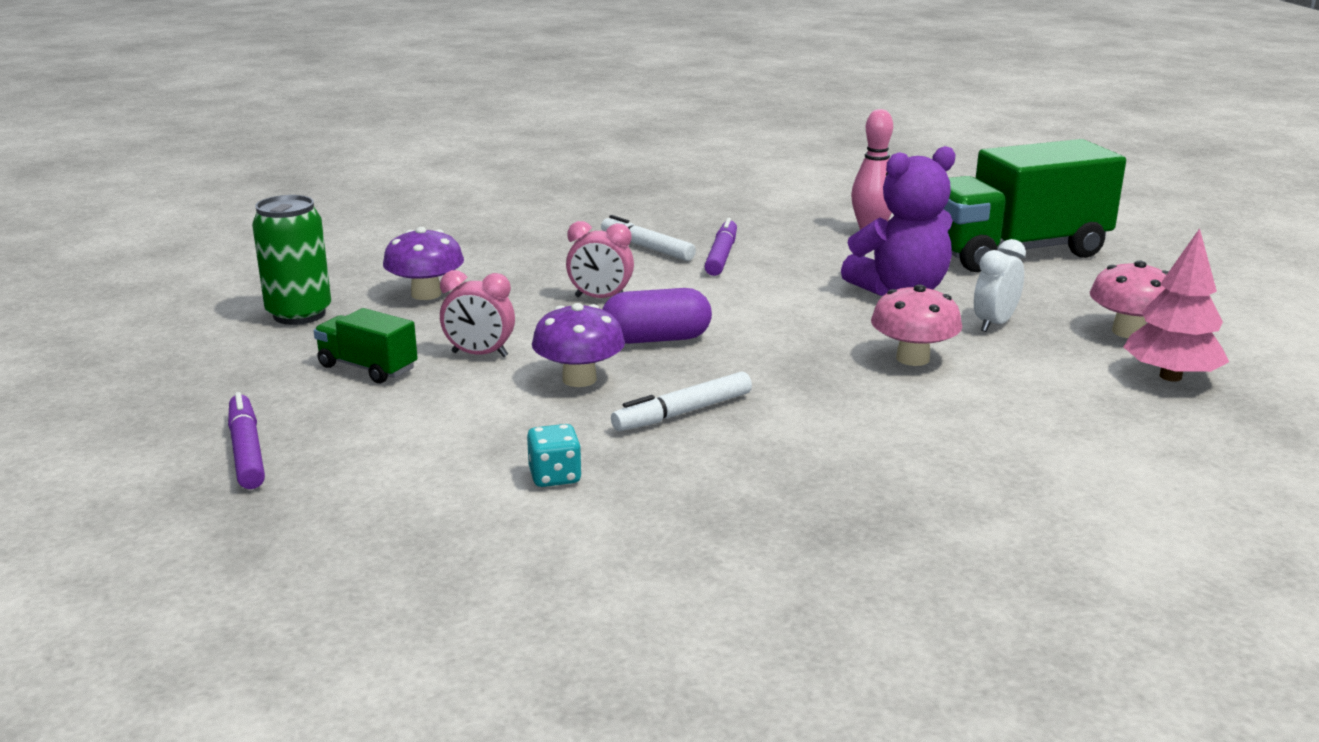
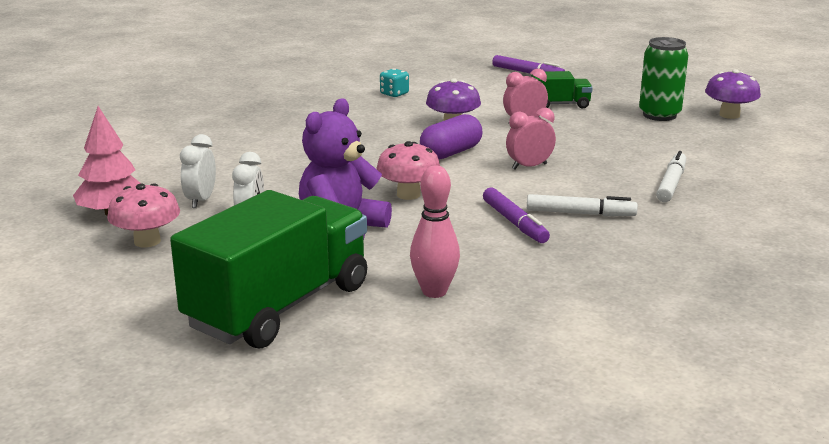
camera: 145 degrees right, 0 degrees up
purple mushroom [383,227,464,300] -> purple mushroom moved to [705,69,761,119]
white marker [611,371,752,431] -> white marker moved to [656,151,686,202]
pink mushroom [871,284,962,366] -> pink mushroom moved to [376,141,440,200]
none -> white clock [180,134,216,208]

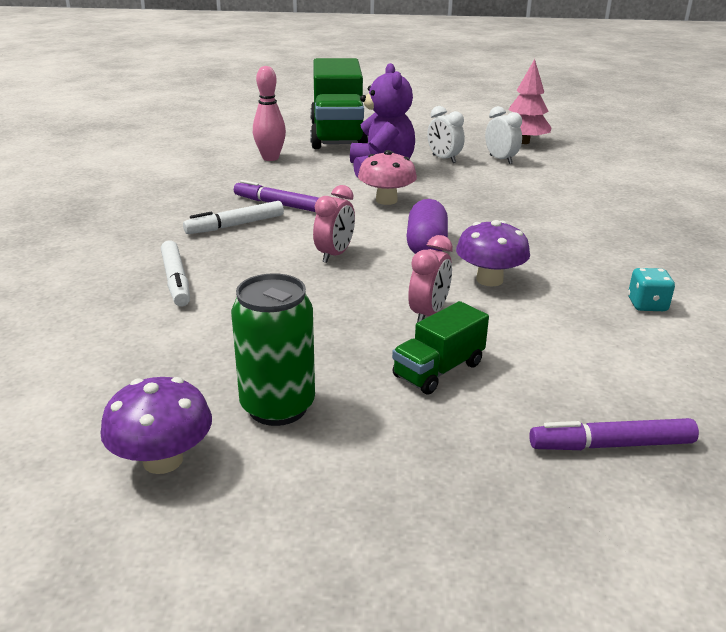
camera: 140 degrees right, 5 degrees up
pink mushroom [107,183,180,248] -> none

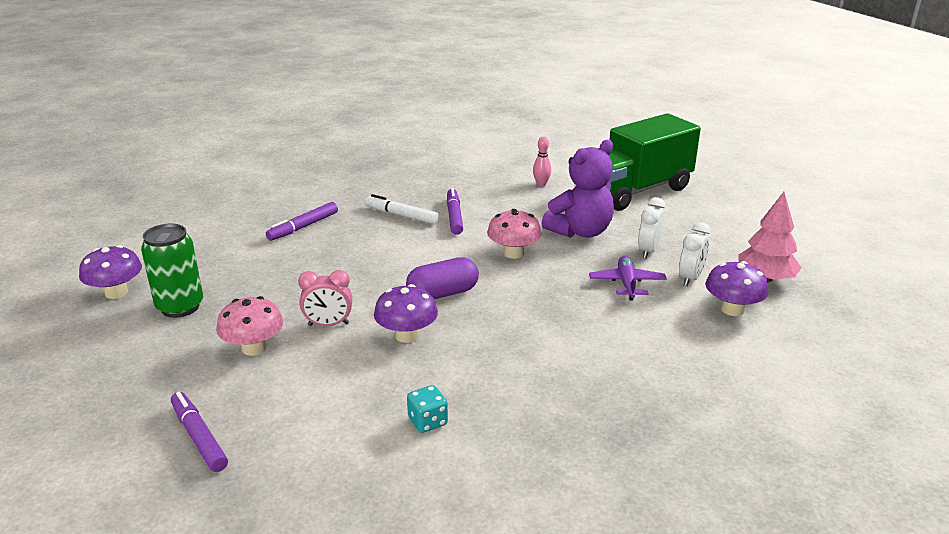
camera: 60 degrees right, 0 degrees up
white marker [161,240,190,306] -> purple marker [266,202,338,241]
pink bowling pin [253,66,286,161] -> pink bowling pin [533,137,551,187], size x0.62
pink clock [313,185,355,263] -> none
green truck [392,301,489,395] -> pink mushroom [216,296,283,356]
none -> purple plane [589,256,667,301]
none -> purple mushroom [705,261,769,316]

